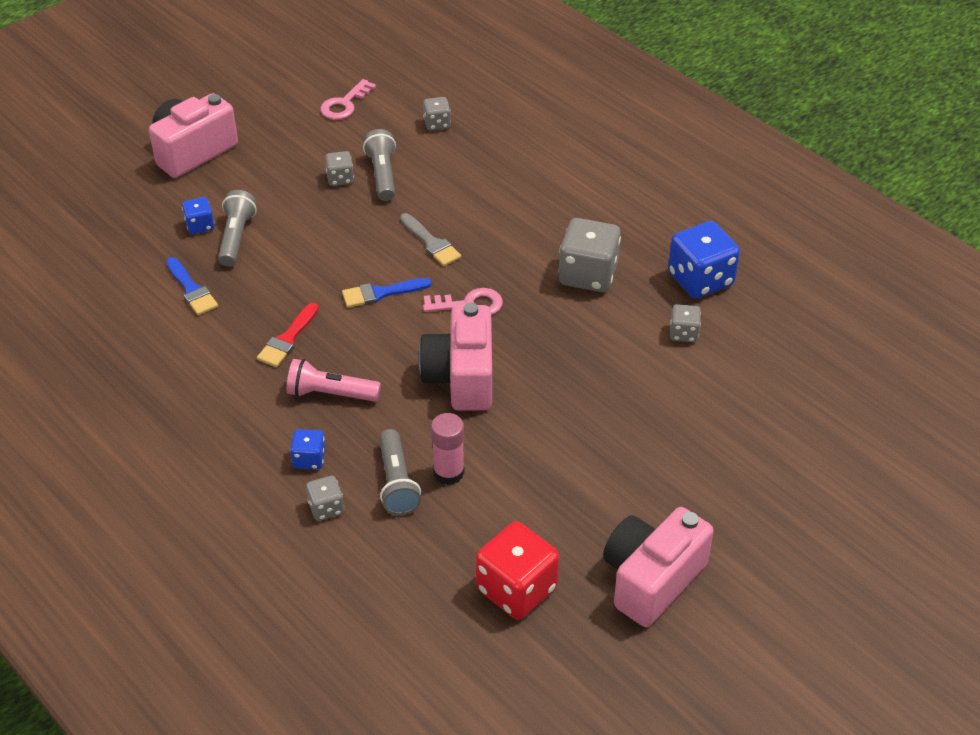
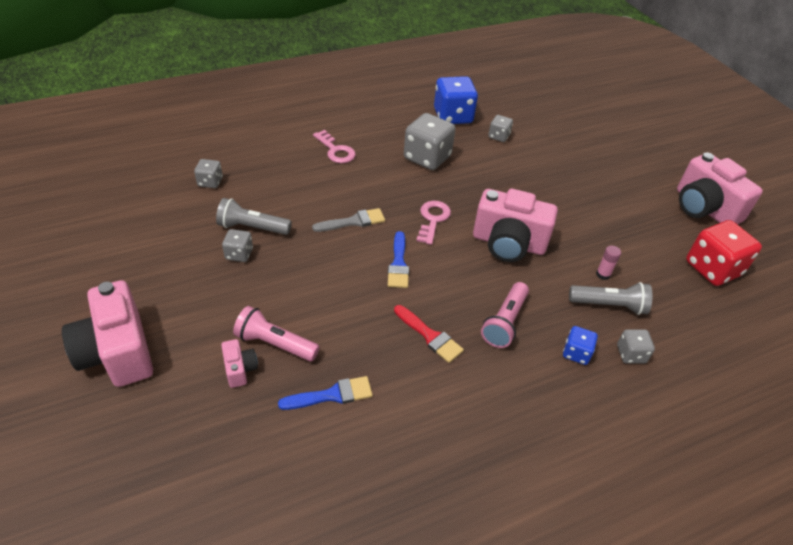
camera: 75 degrees left, 0 degrees up
blue dice [182,197,214,234] -> pink camera [221,339,258,388]
grey flashlight [218,190,257,266] -> pink flashlight [233,306,320,362]
pink key [320,79,376,120] -> pink key moved to [313,130,356,163]
pink glue stick [431,413,465,485] -> pink glue stick [596,246,621,280], size x0.61

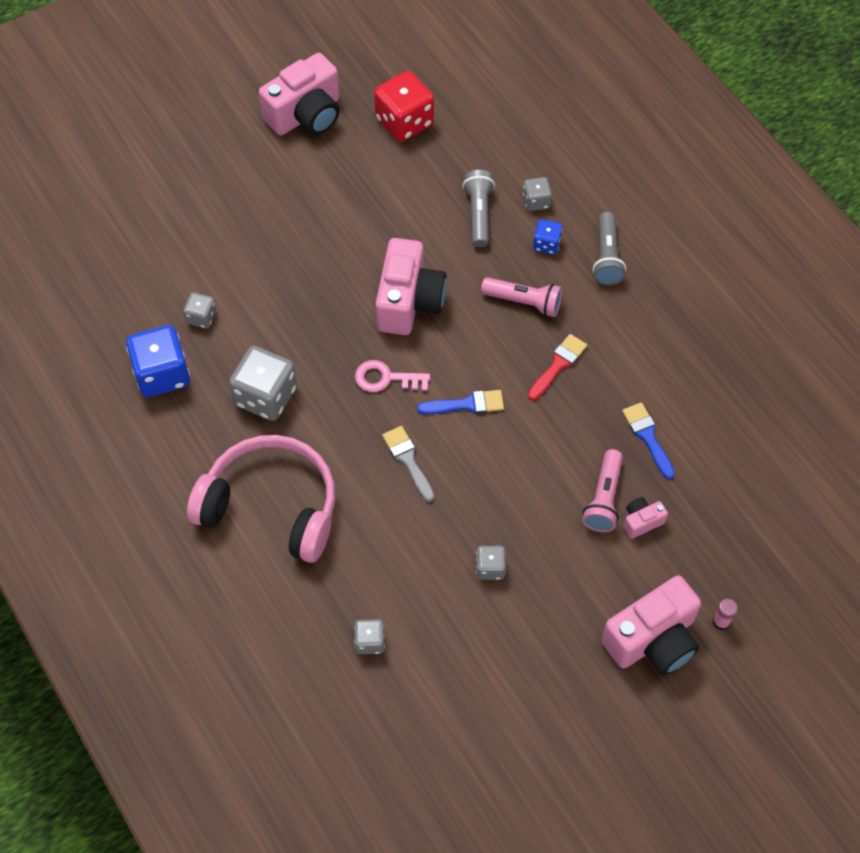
camera: 95 degrees left, 15 degrees up
grey flashlight [216,198,292,235] -> grey flashlight moved to [593,212,626,285]
pink key [313,130,356,163] -> pink headphones [187,435,335,563]
pink glue stick [596,246,621,280] -> pink glue stick moved to [713,599,738,630]

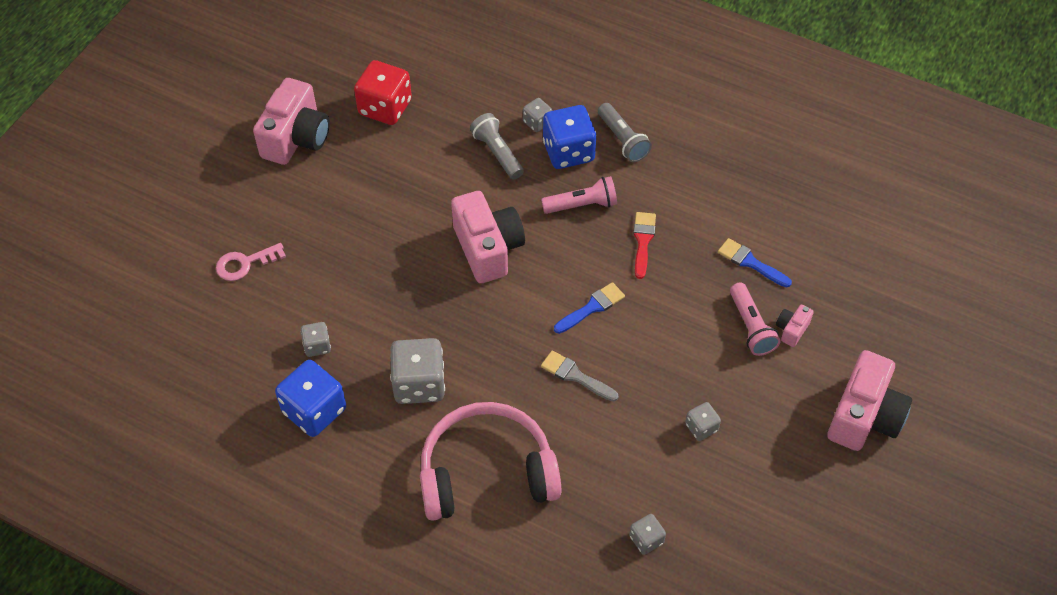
camera: 30 degrees left, 5 degrees down
pink key [355,360,430,392] -> pink key moved to [216,243,286,281]
blue dice [533,219,562,254] -> blue dice [543,105,596,169], size x1.94
pink glue stick [713,599,738,630] -> none

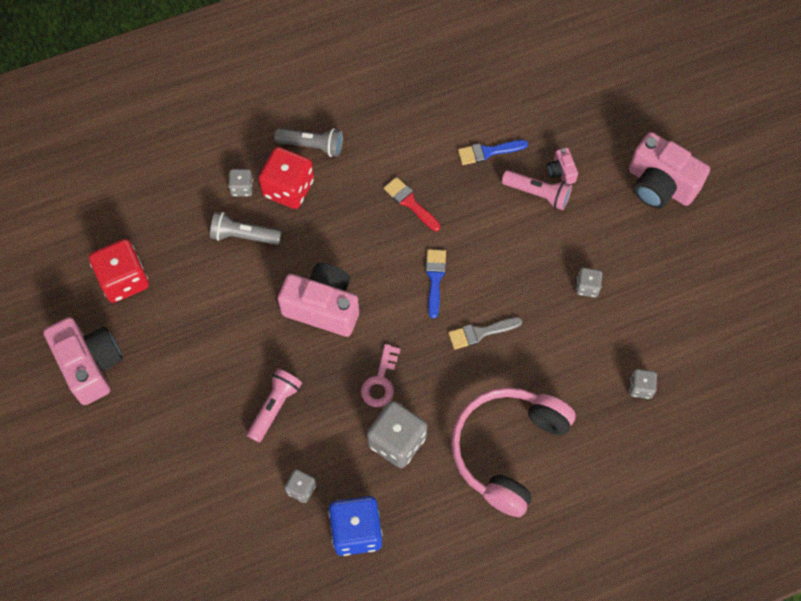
camera: 50 degrees left, 10 degrees up
pink key [216,243,286,281] -> pink key moved to [361,344,400,407]
pink flashlight [541,176,617,214] -> pink flashlight moved to [247,369,302,443]
blue dice [543,105,596,169] -> red dice [259,147,314,209]
pink camera [827,350,912,451] -> pink camera turned 150 degrees clockwise [629,132,710,209]

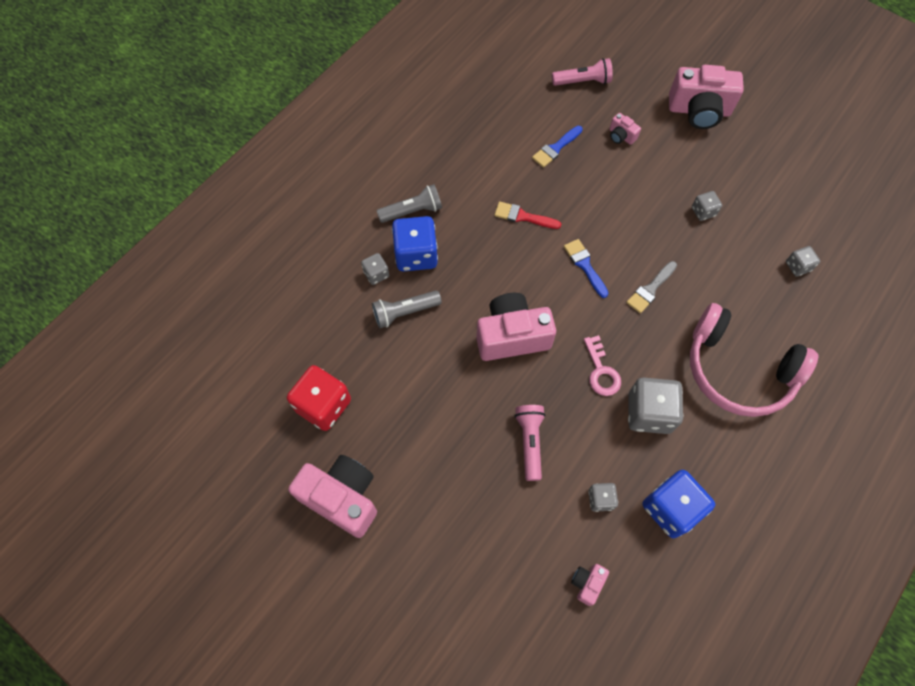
camera: 30 degrees left, 0 degrees up
red dice [259,147,314,209] -> blue dice [392,216,438,272]
pink headphones [451,387,576,517] -> pink headphones turned 60 degrees counterclockwise [690,303,819,417]
pink flashlight [502,170,572,210] -> pink flashlight moved to [552,58,613,86]
none -> pink camera [571,564,609,606]

